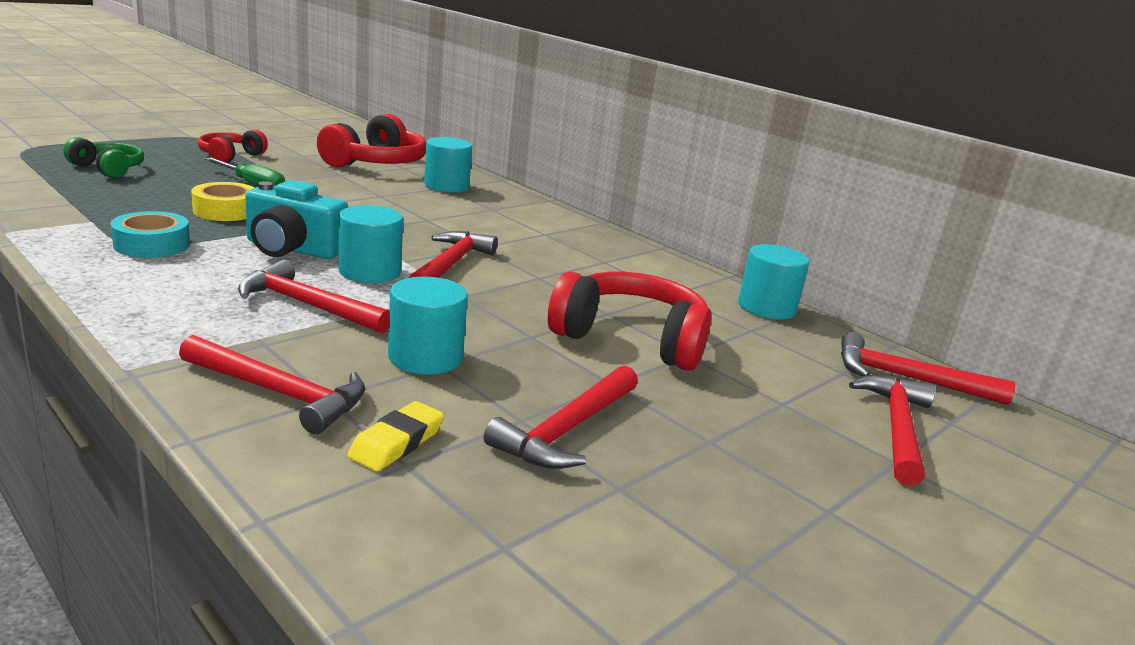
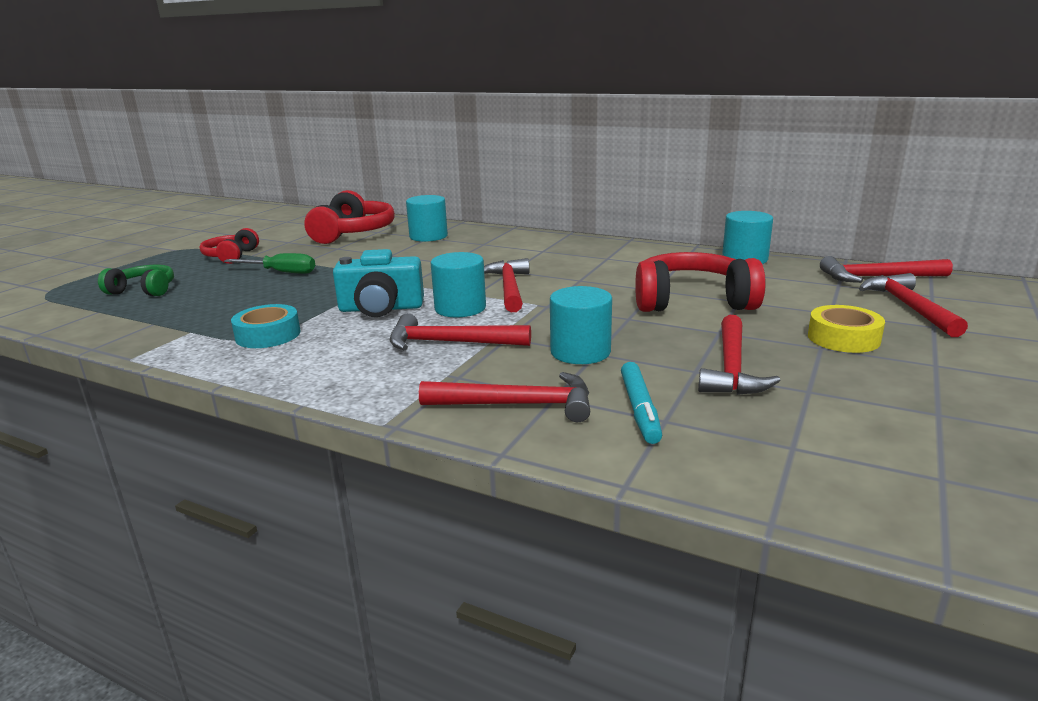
camera: 15 degrees left, 0 degrees up
yellow tape [191,182,254,221] -> yellow tape moved to [808,305,885,353]
yellow eraser [347,401,444,471] -> turquoise marker [621,362,662,444]

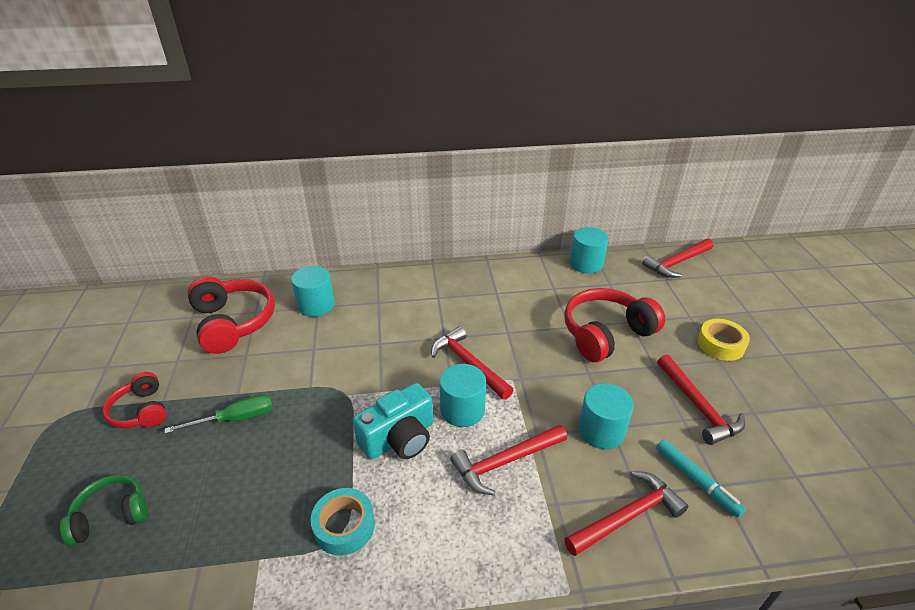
camera: 35 degrees left, 15 degrees up
red hammer [859,273,968,337] -> none

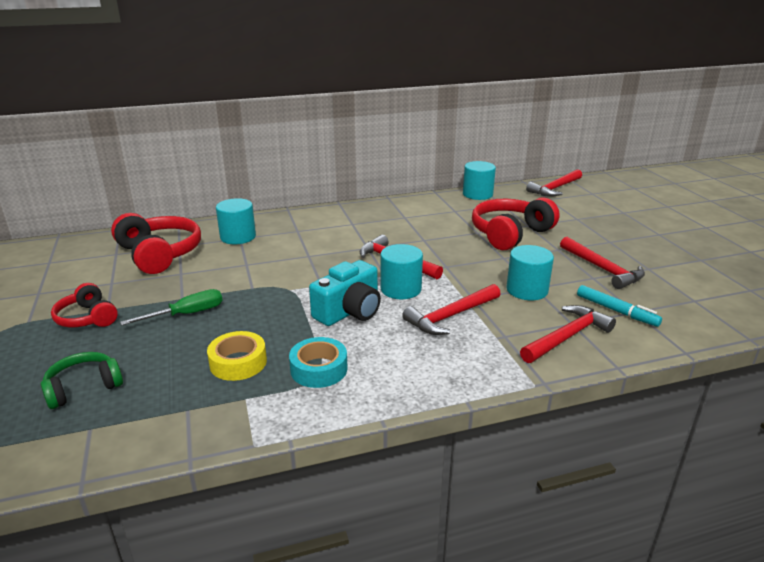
camera: 10 degrees left, 10 degrees down
yellow tape [697,319,750,361] -> yellow tape moved to [207,331,267,381]

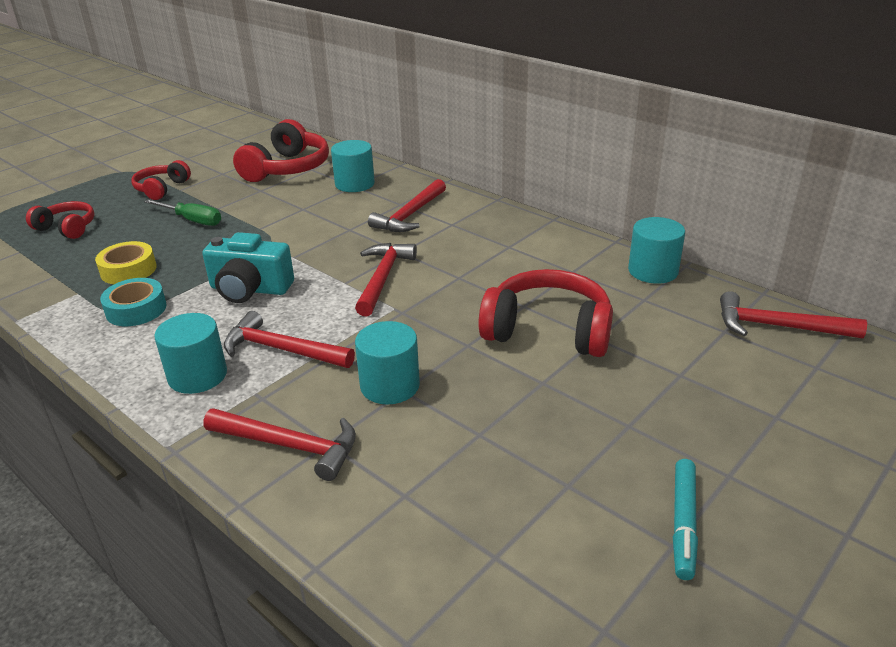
camera: 60 degrees right, 5 degrees up
green headphones [41,352,123,409] -> red headphones [26,201,95,239]
turquoise cylinder [380,244,423,299] -> turquoise cylinder moved to [154,313,227,394]
red hammer [560,237,645,289] -> red hammer moved to [368,179,446,232]
turquoise marker [577,285,662,327] -> turquoise marker moved to [673,459,698,580]

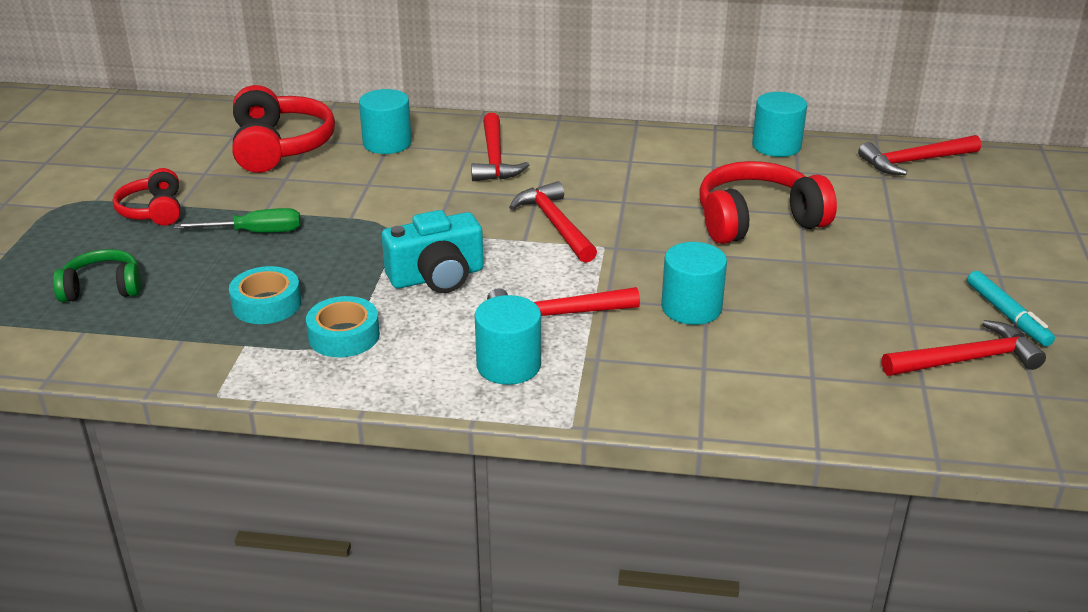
camera: 35 degrees left, 0 degrees up
red headphones [26,201,95,239] -> green headphones [53,249,141,302]
yellow tape [95,241,157,284] -> turquoise tape [229,266,301,324]
red hammer [203,408,356,481] -> red hammer moved to [882,320,1046,376]

